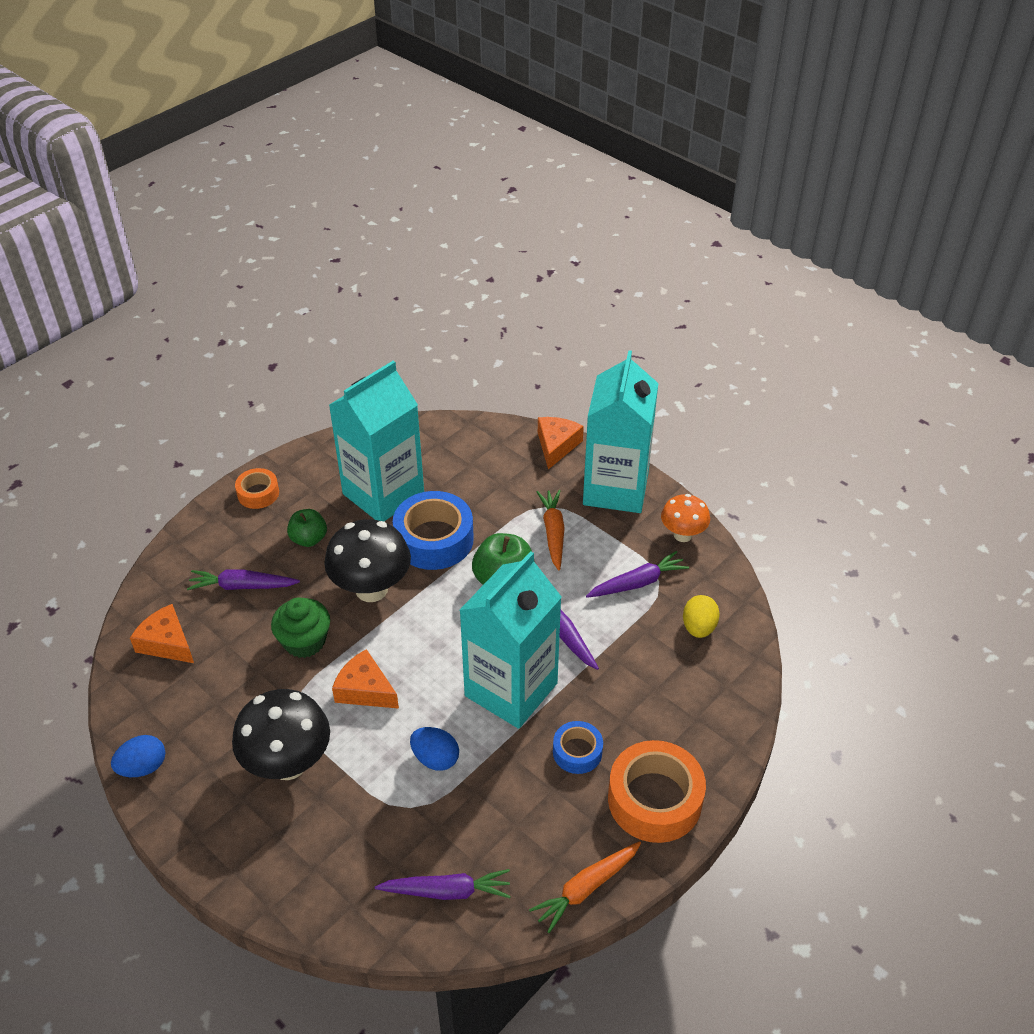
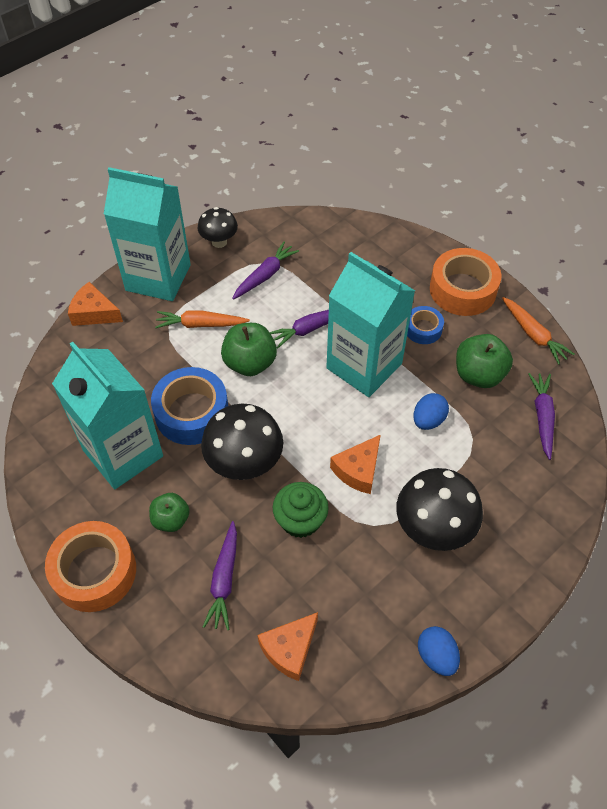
camera: 85 degrees left, 10 degrees up
orange tape [235,468,279,509] -> orange tape [45,521,136,612], size x1.84
purple carrot [586,551,689,598] -> purple carrot turned 60 degrees clockwise [232,242,299,300]
orange mushroom [661,494,710,542] -> black mushroom [198,207,238,248]
yellow egg [683,595,720,638] -> none
none -> green apple [456,334,513,388]

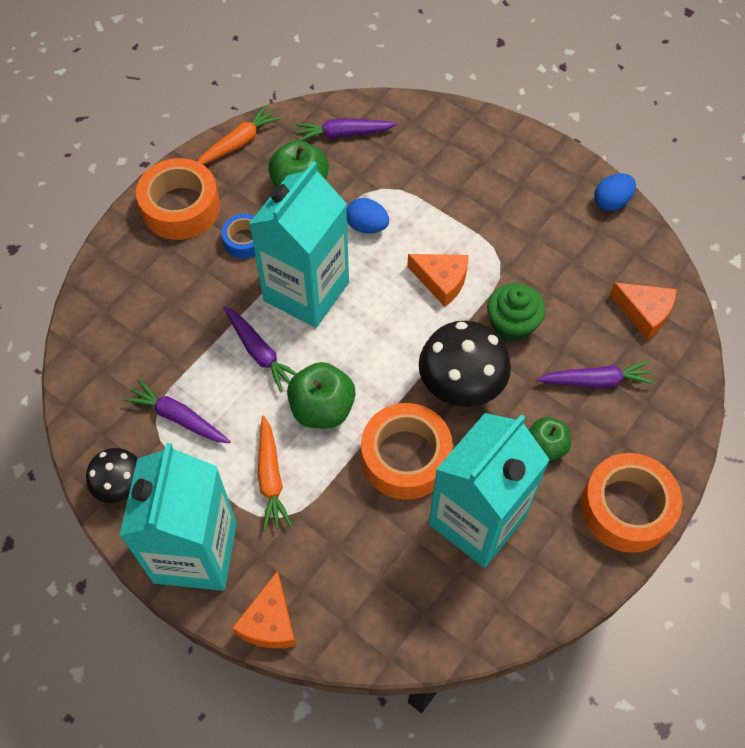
camera: 100 degrees left, 5 degrees up
blue tape [151,367,228,445] -> orange tape [361,403,453,500]
black mushroom [396,468,483,551] -> none

